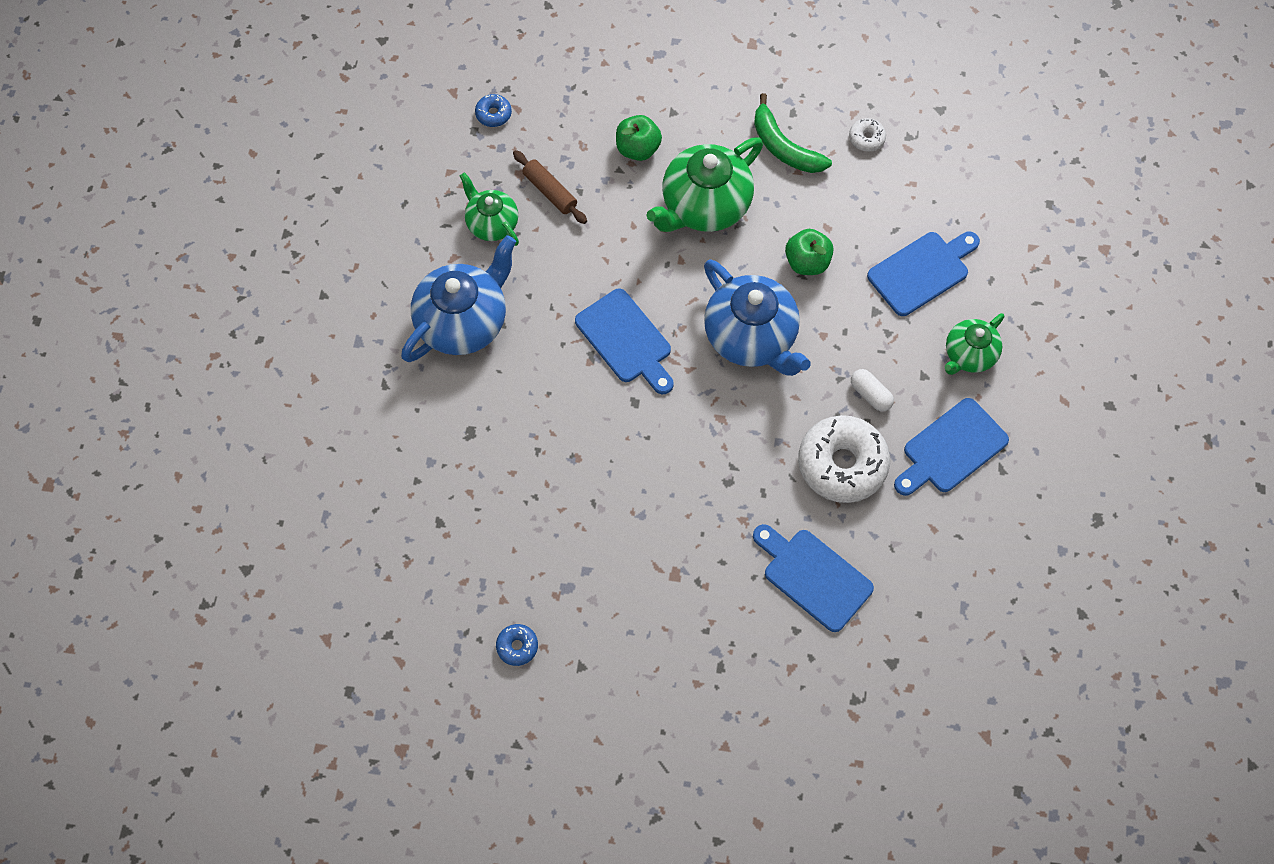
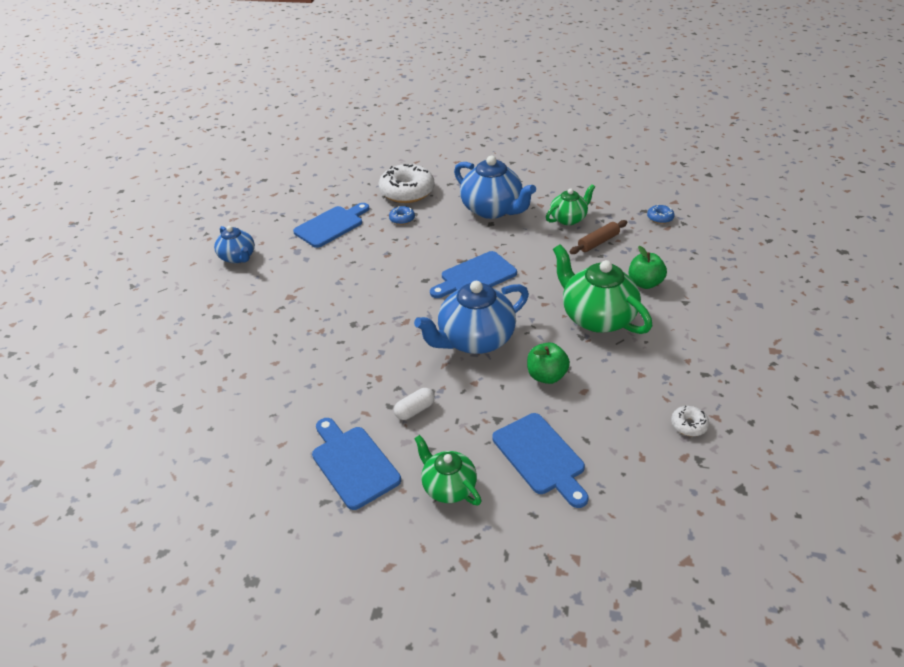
camera: 95 degrees right, 25 degrees down
blue donut [496,624,538,666] -> blue donut moved to [389,206,415,225]
blue cutting board [753,524,874,632] -> blue cutting board moved to [293,203,370,248]
green banana [754,93,832,173] -> none
white donut [798,415,890,503] -> white donut moved to [379,164,435,203]
none -> blue teapot [214,226,255,263]

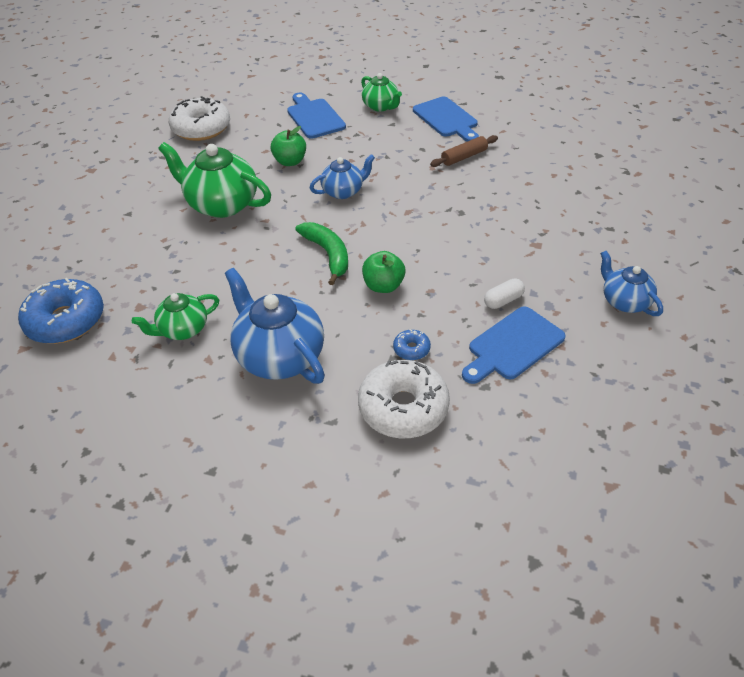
camera: 175 degrees left, 5 degrees up
white capsule [394,388,435,420] -> white capsule moved to [484,278,525,309]
blue teapot [414,281,529,354] -> blue teapot [310,154,375,199], size x0.59
blue cutting board [430,251,517,298] -> green banana [295,222,348,285]
green teapot [553,244,652,334] -> green teapot turned 150 degrees clockwise [158,142,271,218]
brown rolling pin [570,220,627,254] -> brown rolling pin moved to [430,135,498,167]
green apple [629,246,667,289] -> green apple moved to [362,251,405,293]
blue donut [647,205,675,224] -> blue donut [18,278,104,344], size x2.26
white donut [671,406,709,436] -> white donut [169,96,230,141], size x2.26

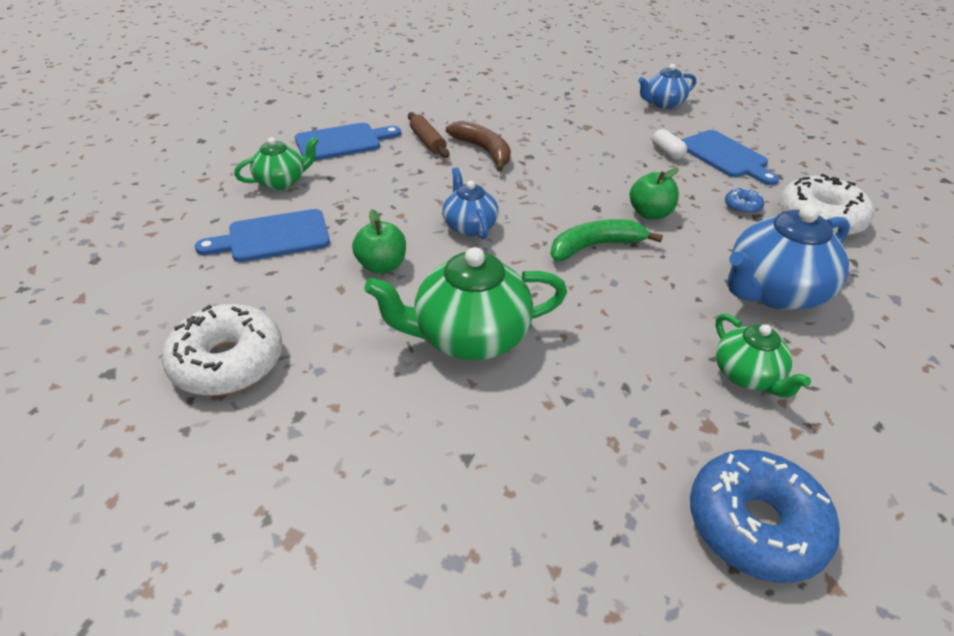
camera: 85 degrees left, 5 degrees down
green teapot [158,142,271,218] -> green teapot turned 45 degrees clockwise [364,247,567,360]
none -> brown banana [446,121,511,172]

